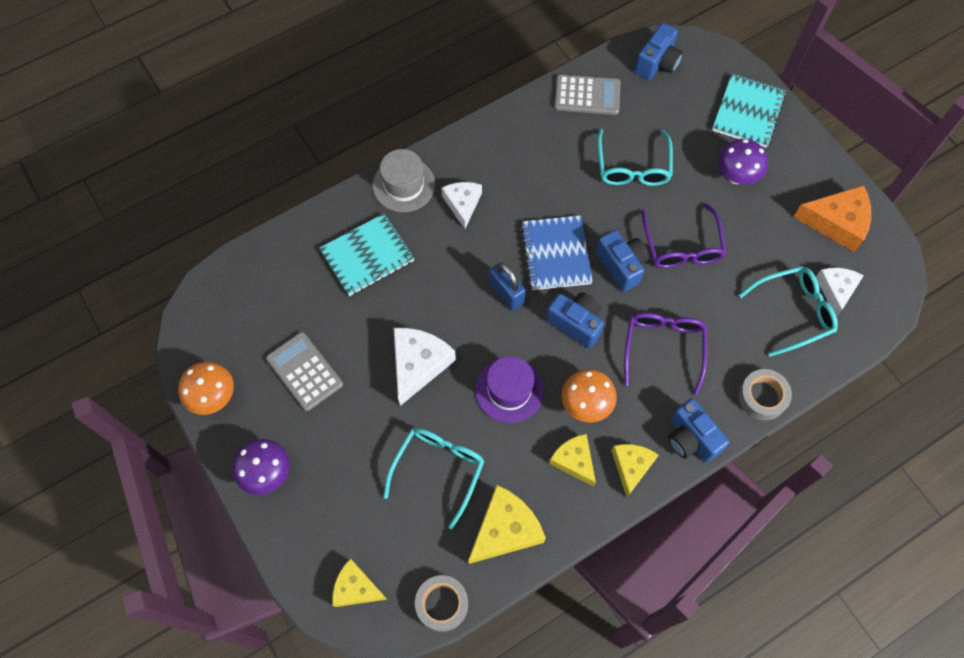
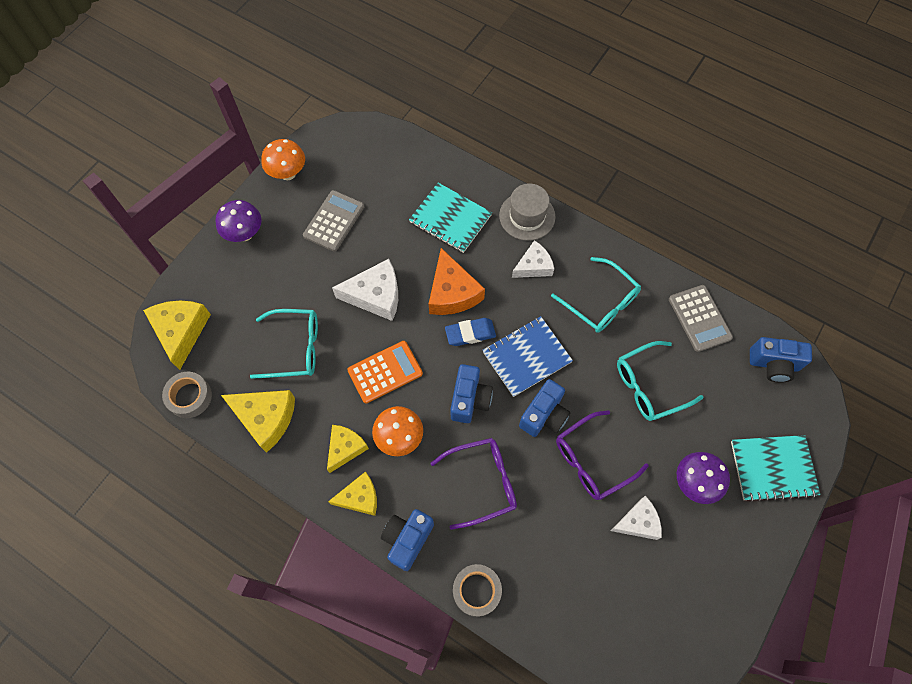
camera: 65 degrees right, 0 degrees up
yellow cheese [332,558,388,607] -> yellow cheese [143,301,211,370], size x1.52
purple hat [475,356,544,423] -> orange calculator [347,341,423,404]
blue padlock [489,262,526,310] -> blue eraser [445,318,496,346]
turquoise glasses [739,266,838,357] -> turquoise glasses moved to [551,257,641,333]
orange cheese [793,185,871,252] -> orange cheese moved to [429,248,485,315]
white cheese [816,268,864,316] -> white cheese moved to [611,496,662,540]

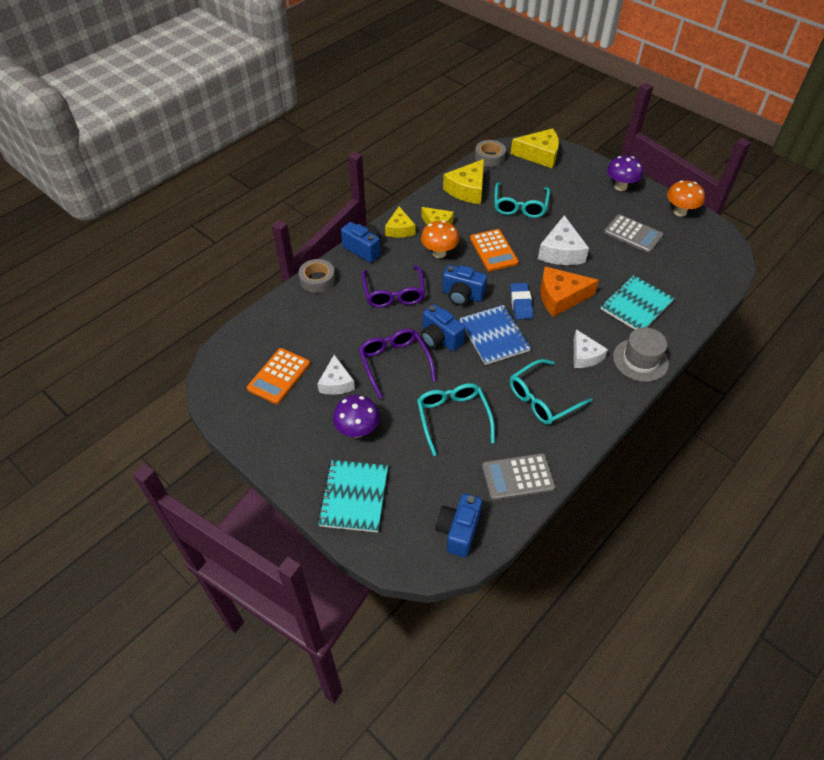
camera: 100 degrees right, 15 degrees down
none -> orange calculator [247,348,310,404]

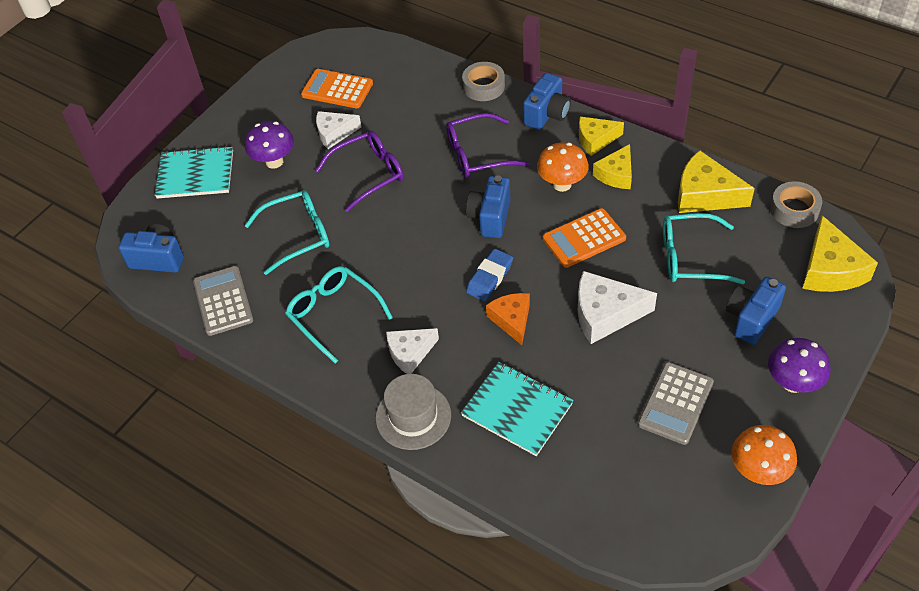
camera: 85 degrees right, 0 degrees up
blue camera [421,304,465,351] -> blue camera moved to [726,277,786,345]
blue notebook [459,305,531,365] -> none
blue eraser [510,283,533,319] -> blue eraser turned 45 degrees counterclockwise [466,249,513,301]
orange cheese [540,267,599,317] -> orange cheese [486,293,530,345], size x0.66

